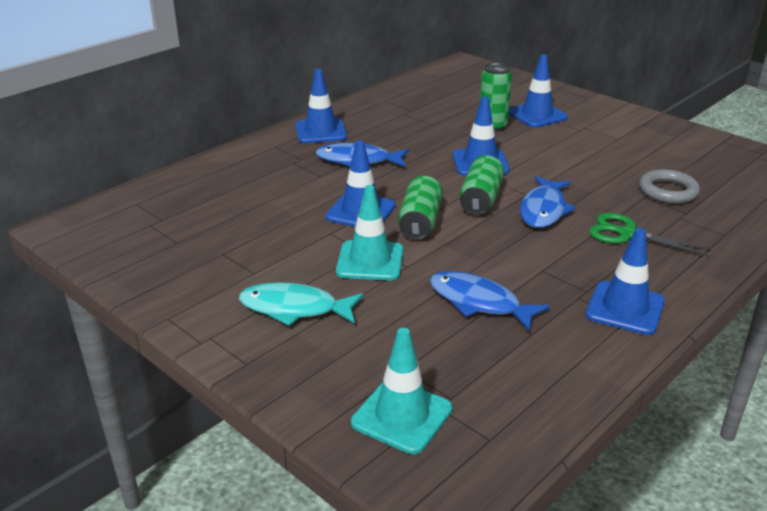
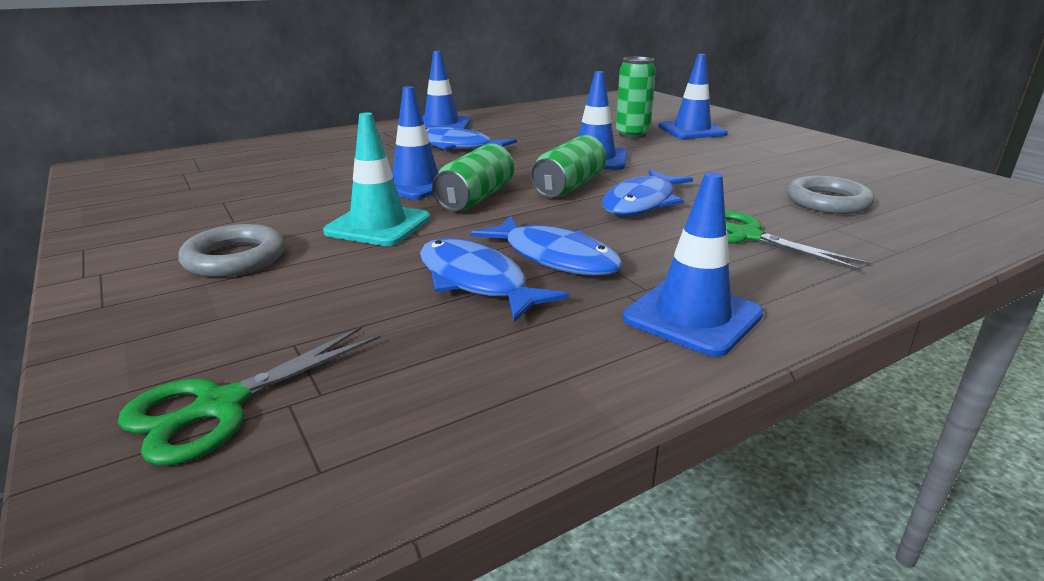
camera: 15 degrees right, 5 degrees down
turquoise fish [239,282,363,326] -> grey ring [178,224,285,277]
turquoise traffic cone [351,328,453,454] -> green scissors [118,326,381,466]
none -> blue fish [470,216,623,275]

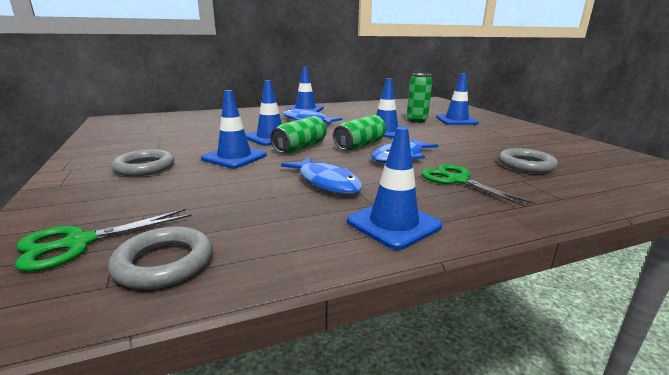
camera: 10 degrees right, 5 degrees down
turquoise traffic cone [323,113,430,246] -> blue traffic cone [201,90,267,168]
blue fish [420,238,569,322] -> none
none -> grey ring [108,226,213,289]

